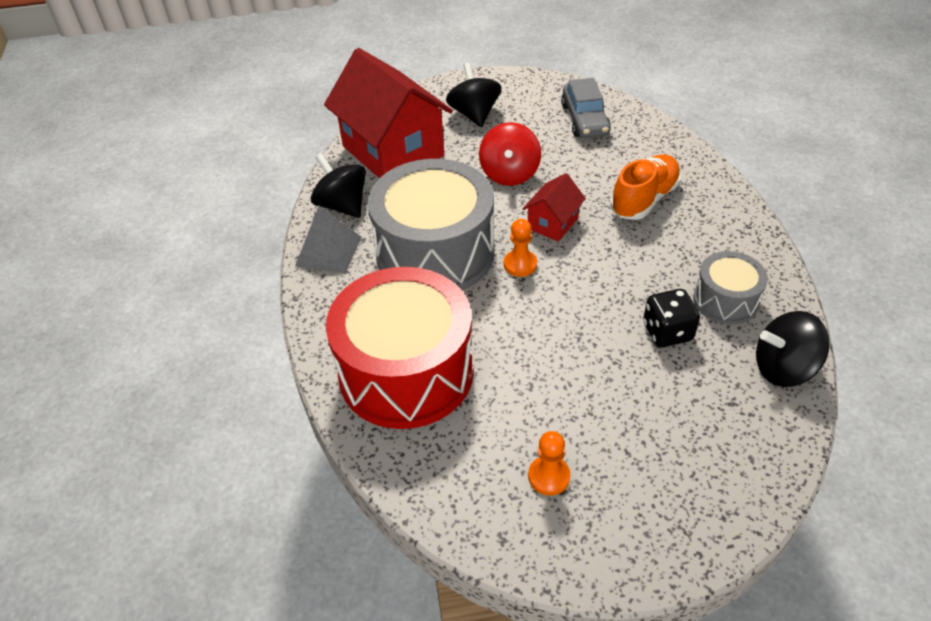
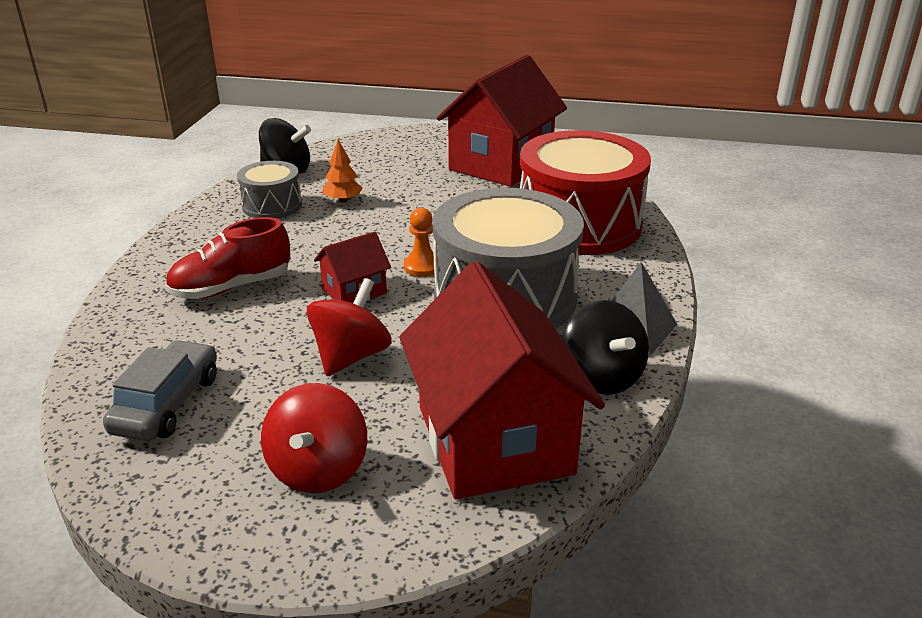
camera: 160 degrees left, 15 degrees down
black spinning top [446,62,502,127] -> red spinning top [261,383,367,493]
orange pawn [528,431,570,495] -> red house [437,55,567,187]
orange shoe [610,155,681,220] -> red shoe [165,217,290,299]
black dice [643,289,700,347] -> orange tree [323,139,363,203]

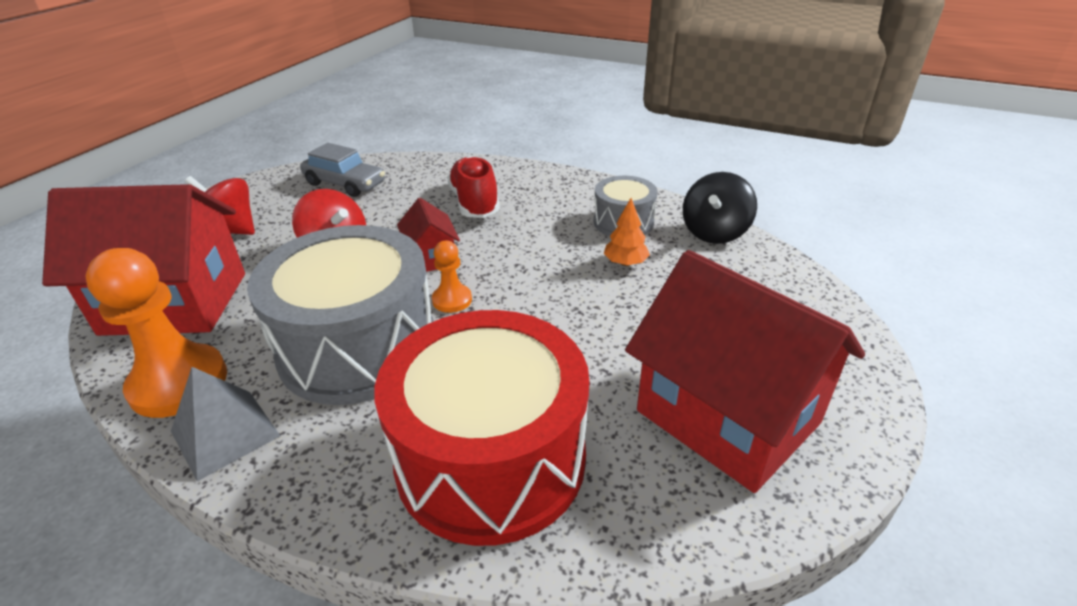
camera: 105 degrees right, 5 degrees up
black spinning top [562,300,649,395] -> orange pawn [85,248,227,418]

